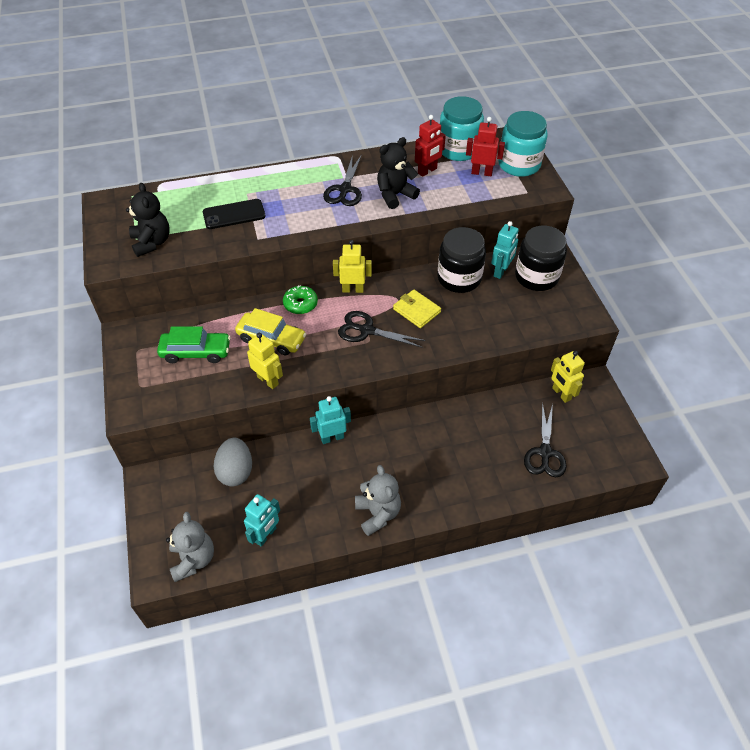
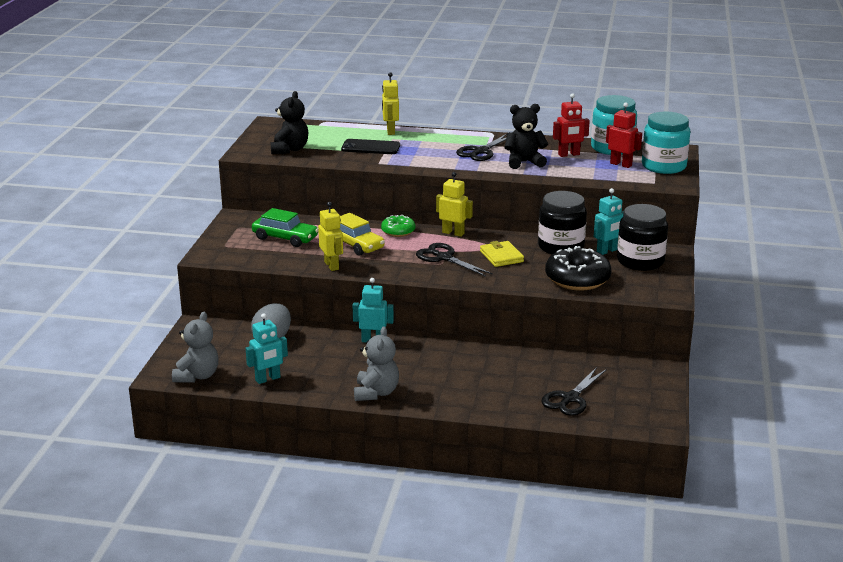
camera: 25 degrees right, 25 degrees down
yellow robot [551,351,585,403] -> yellow robot moved to [382,72,399,135]
none -> black donut [545,246,612,291]

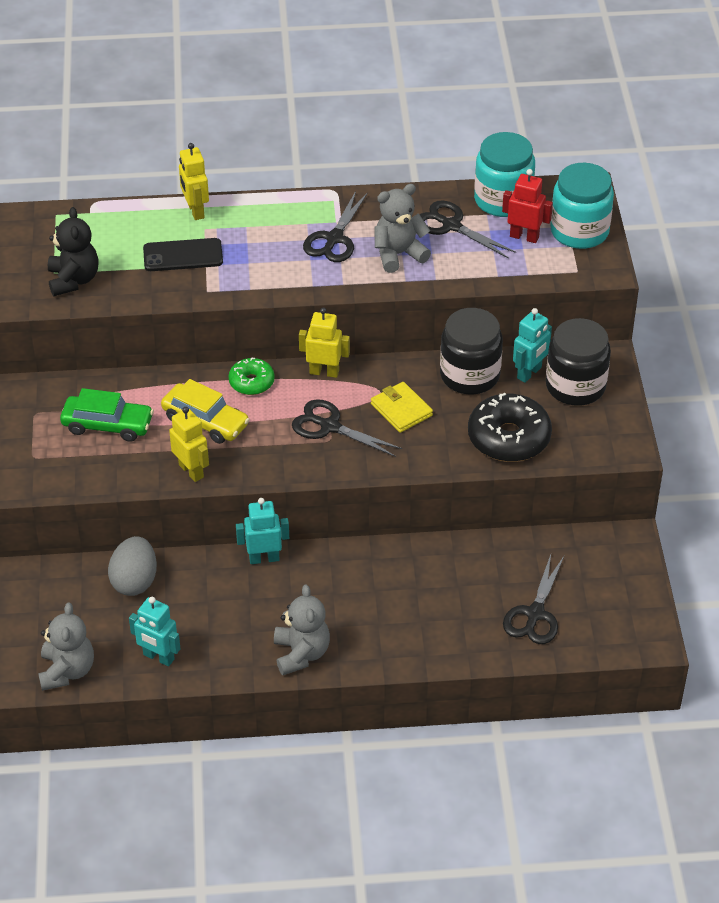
camera: 15 degrees left, 20 degrees up
turquoise robot [246,313,288,384] -> turquoise robot turned 75 degrees clockwise [129,597,180,666]
black teddy bear [504,104,548,169] -> grey teddy bear [375,184,431,273]
red robot [553,93,590,157] -> black scissors [420,201,516,259]

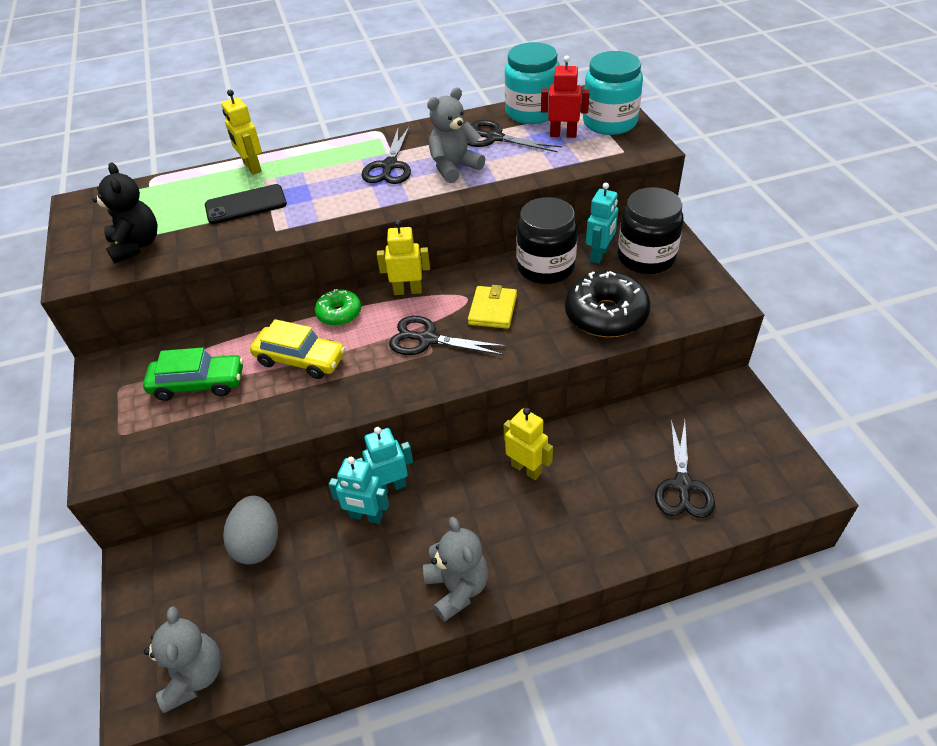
camera: 10 degrees left, 0 degrees up
turquoise robot [129,597,180,666] -> turquoise robot moved to [328,457,389,524]
yellow robot [169,407,209,482] -> yellow robot moved to [504,408,553,480]
yellow wallet [371,382,433,433] -> yellow wallet turned 60 degrees clockwise [468,285,517,329]

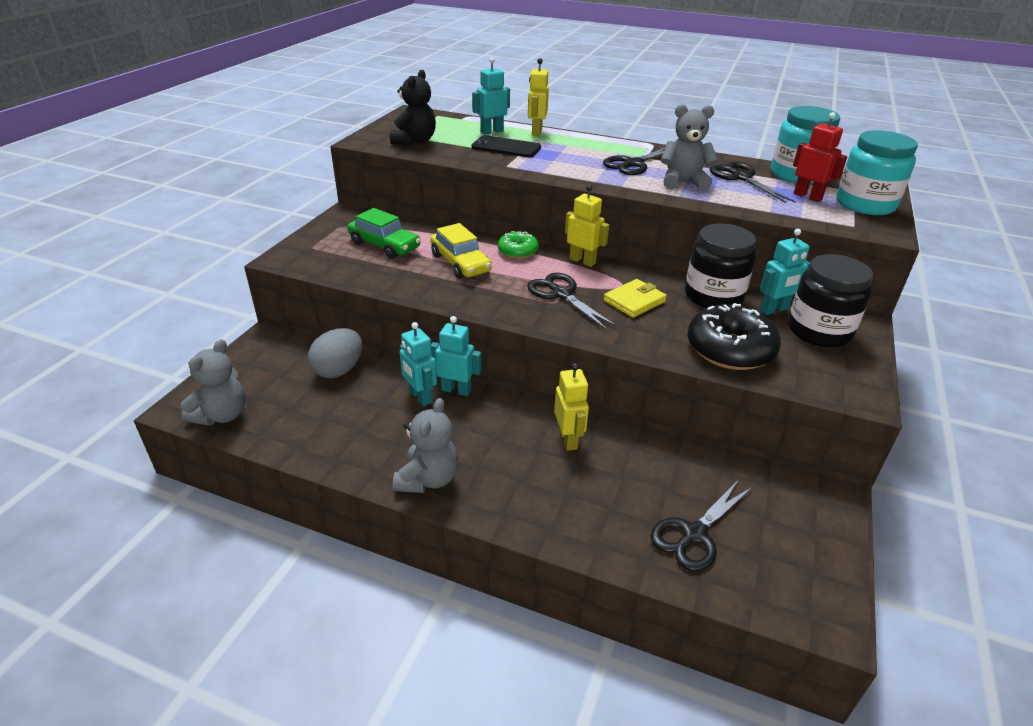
camera: 35 degrees right, 10 degrees down
none -> turquoise robot [472,58,510,135]

